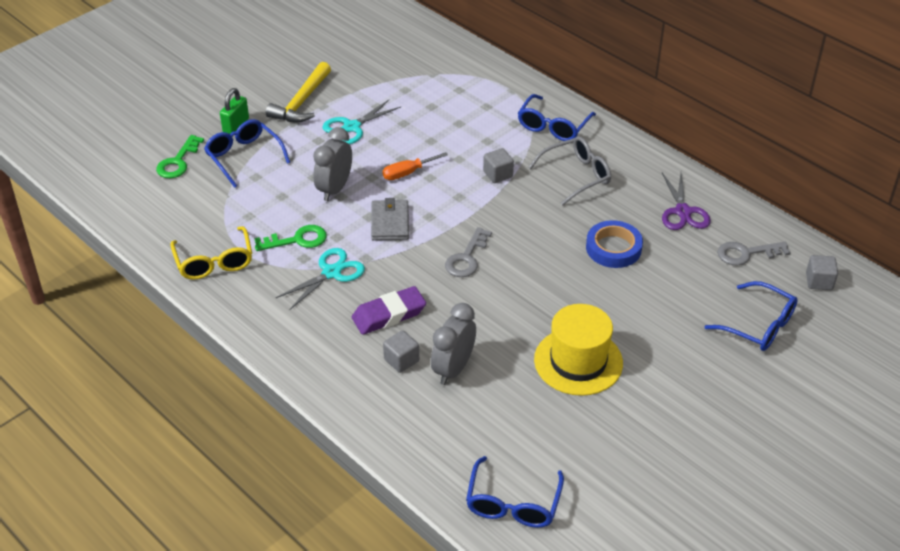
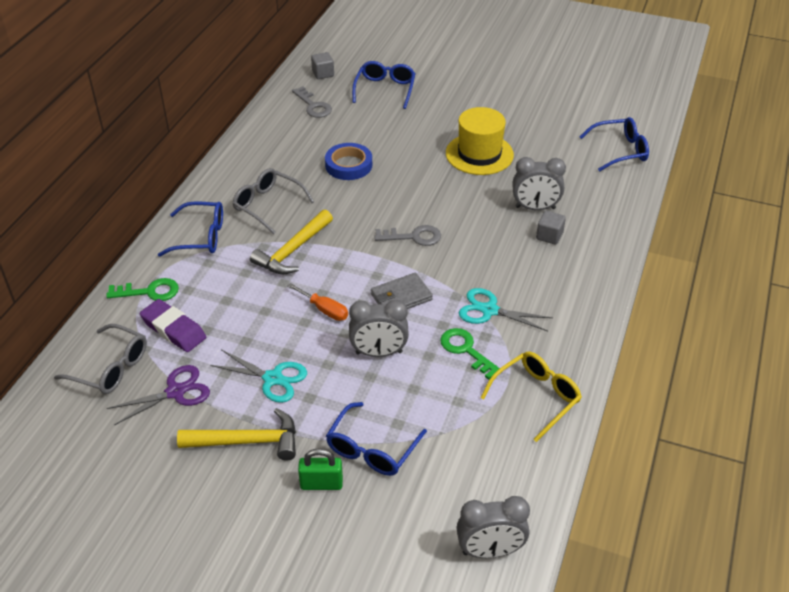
camera: 115 degrees left, 0 degrees up
green key [156,135,204,178] -> green key moved to [106,278,179,301]
purple eraser [352,286,426,335] -> purple eraser moved to [140,299,206,352]
grey cube [483,148,514,183] -> yellow hammer [250,210,333,274]
purple scissors [662,173,711,230] -> purple scissors moved to [107,365,210,425]
none -> grey glasses [54,324,147,394]
none -> grey clock [456,496,530,558]

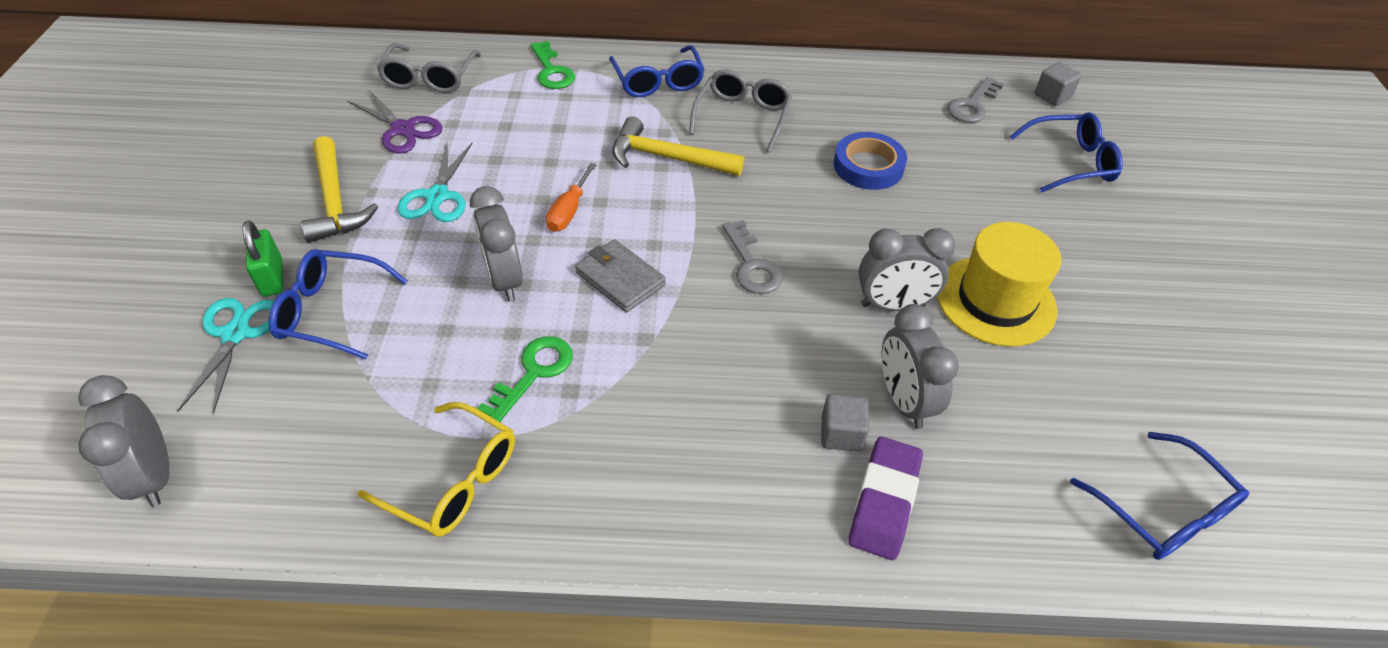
camera: 70 degrees right, 5 degrees up
purple eraser [140,299,206,352] -> purple eraser moved to [848,437,923,560]
turquoise scissors [459,288,553,331] -> turquoise scissors moved to [177,298,275,414]
none -> grey clock [858,228,955,311]

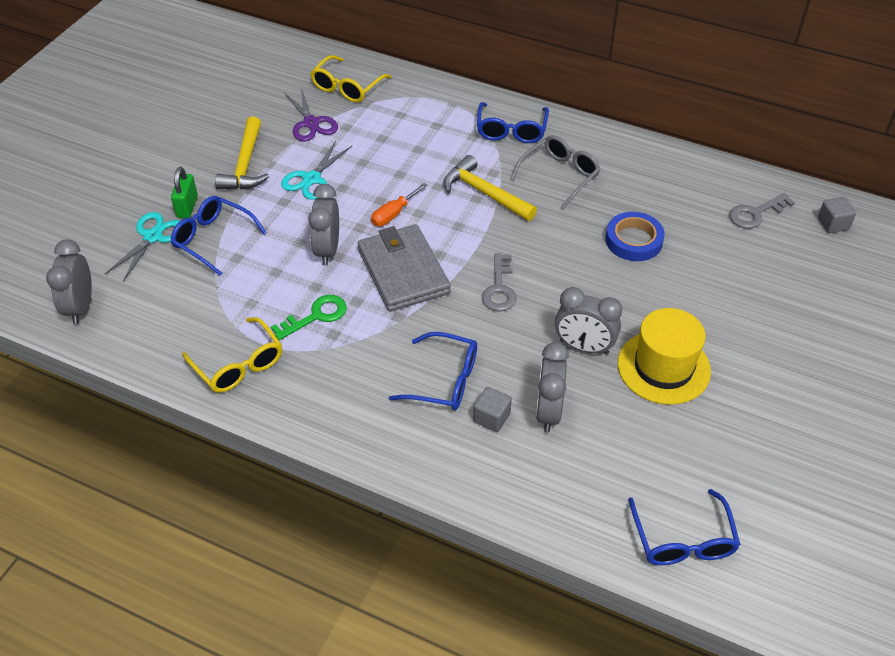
camera: 25 degrees right, 0 degrees up
grey glasses [377,43,481,93] -> yellow glasses [310,55,391,103]
green key [530,41,575,89] -> none
grey wallet [575,239,666,312] -> grey wallet [357,224,451,312], size x1.66
purple eraser [848,437,923,560] -> none
blue glasses [1009,112,1123,192] -> blue glasses moved to [389,332,477,410]

